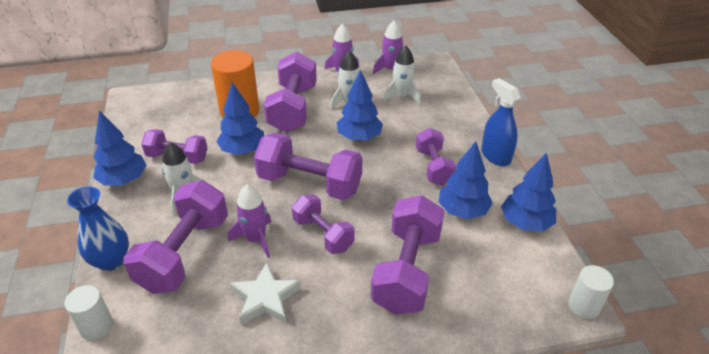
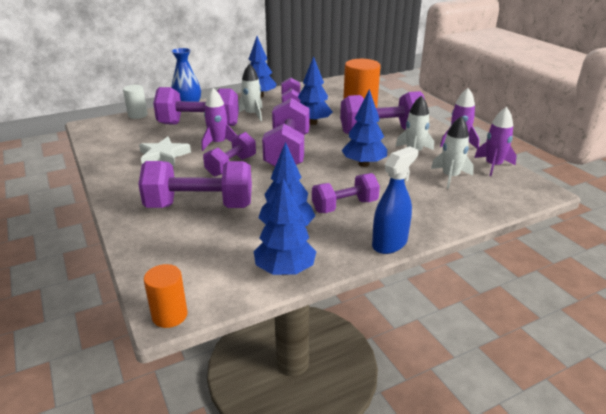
camera: 75 degrees right, 10 degrees down
white cylinder [568,265,614,319] -> orange cylinder [144,264,188,328]

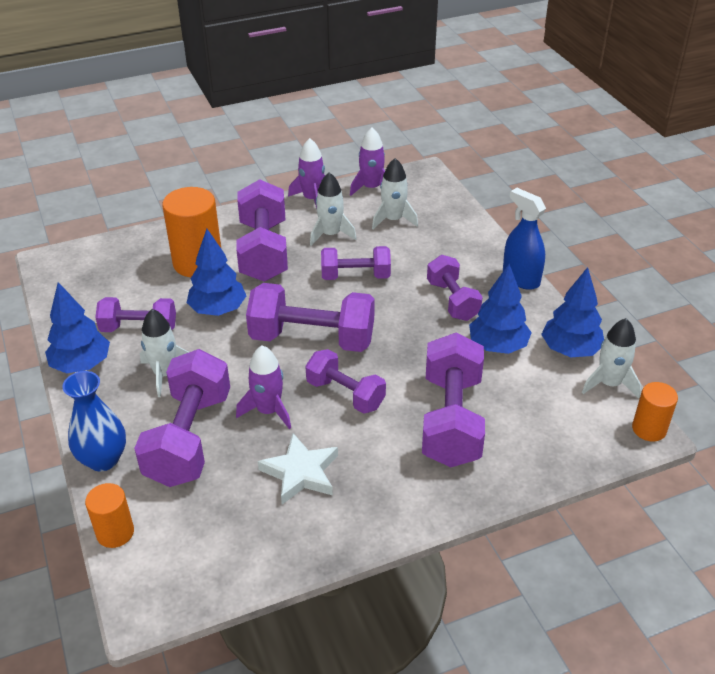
camera: 85 degrees left, 10 degrees up
white cylinder [123,85,148,119] -> orange cylinder [85,483,134,548]
blue tree [342,89,387,167] -> purple dumbbell [321,246,391,280]
none -> white rocket [582,318,641,398]

